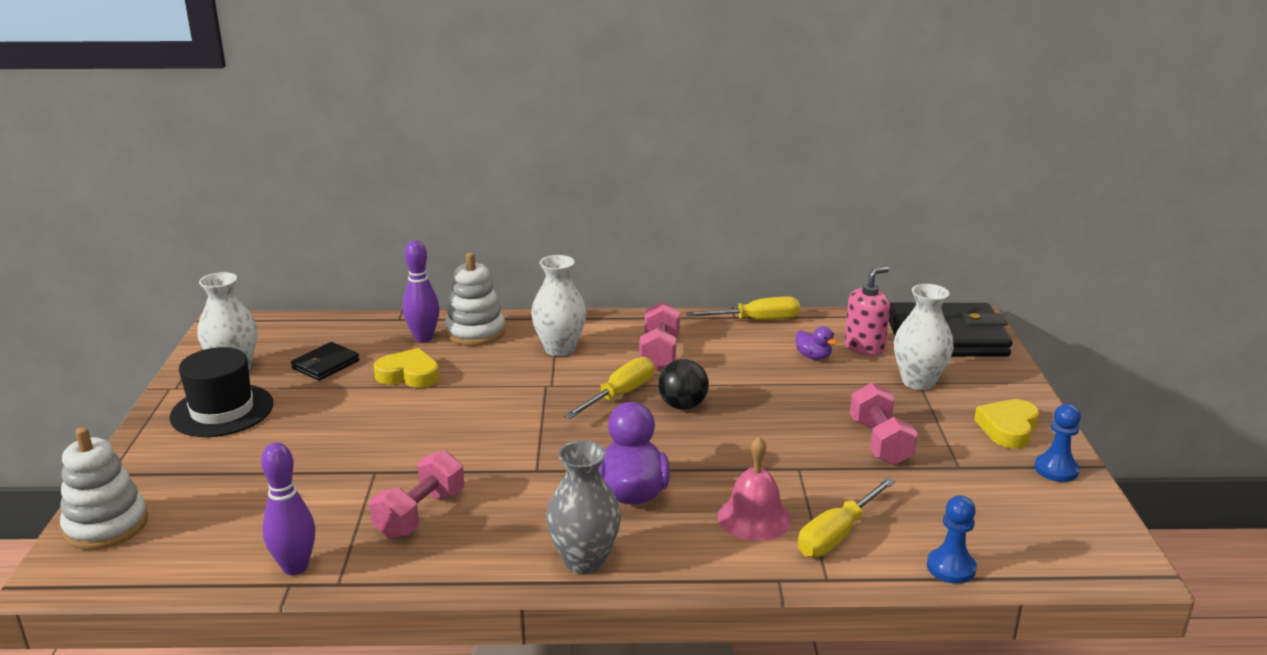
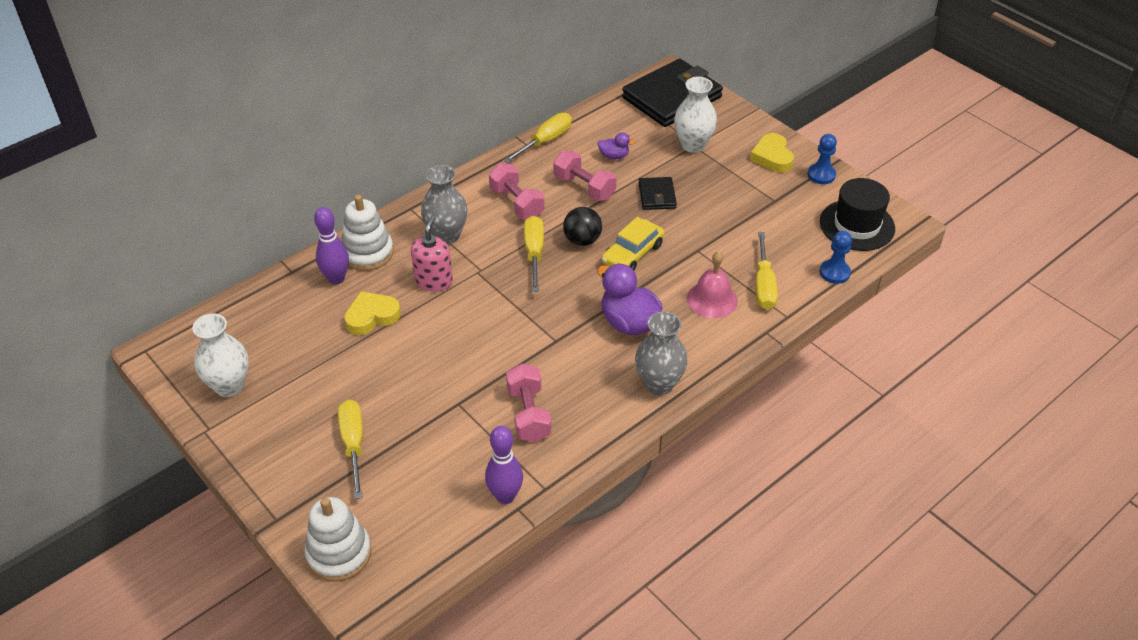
camera: 40 degrees left, 20 degrees up
black hat [170,347,273,437] -> black hat moved to [820,178,895,251]
black wallet [291,342,360,381] -> black wallet moved to [639,177,677,210]
white vase [531,255,586,356] -> grey vase [421,165,468,244]
pink soap dispenser [844,267,890,356] -> pink soap dispenser moved to [411,216,453,292]
pink dumbbell [850,383,918,465] -> pink dumbbell moved to [553,150,617,201]
none -> yellow screwdriver [338,399,363,499]
none -> yellow car [602,217,664,270]

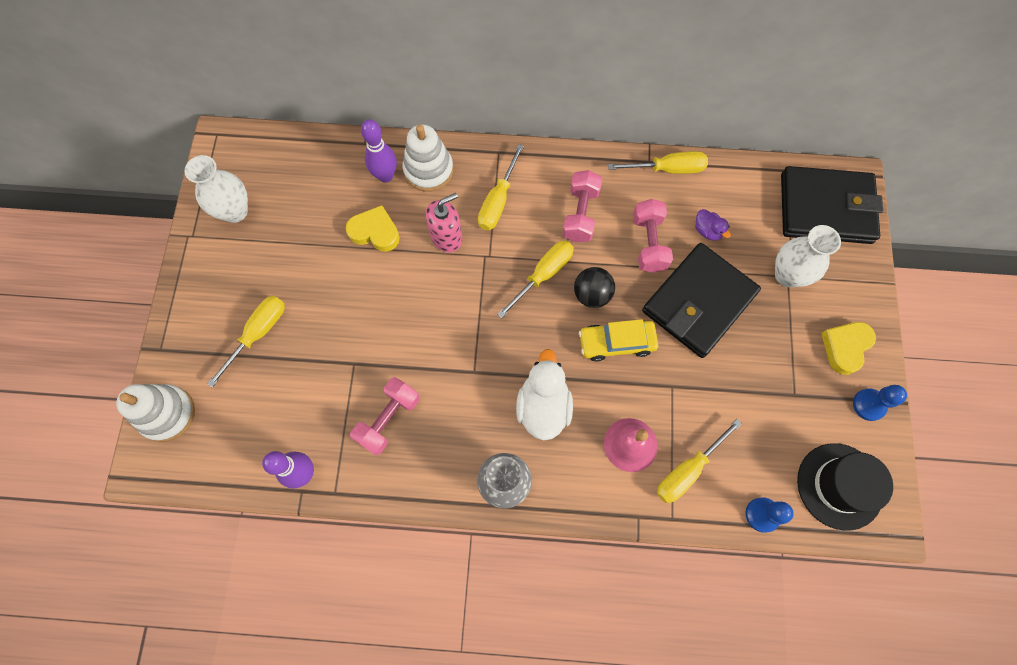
camera: 45 degrees right, 25 degrees up
grey vase [421,165,468,244] -> yellow screwdriver [478,144,524,230]
purple duck [597,264,662,335] -> white duck [516,349,573,440]
black wallet [639,177,677,210] -> black wallet [642,243,761,358], size x2.09

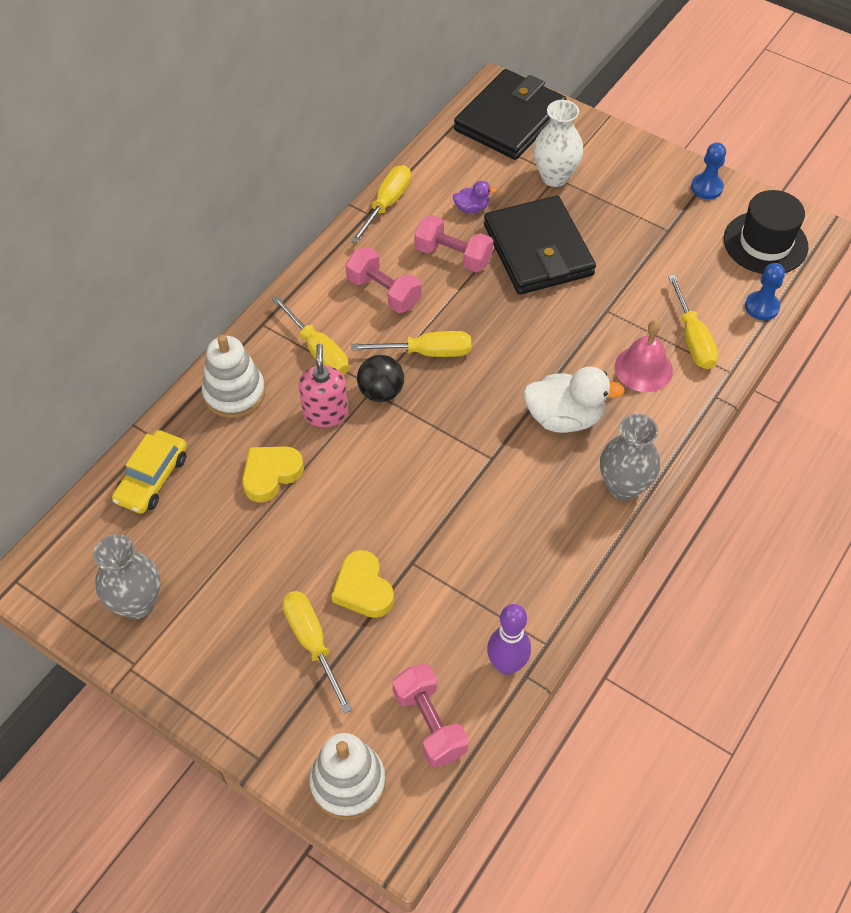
camera: 60 degrees left, 15 degrees down
white vase [185,155,248,223] -> grey vase [93,534,160,619]
pink dumbbell [350,377,420,455] -> pink dumbbell moved to [393,664,469,767]
purple bowling pin [361,120,397,183] -> none
yellow screwdriver [497,241,574,319] -> yellow screwdriver turned 105 degrees clockwise [352,331,471,357]
white duck [516,349,573,440] -> white duck turned 150 degrees clockwise [523,367,625,433]
black ball [574,267,615,308] -> black ball moved to [357,355,404,402]
yellow car [579,319,658,362] -> yellow car moved to [112,430,187,514]
yellow heart [821,322,876,375] -> yellow heart moved to [331,550,394,618]

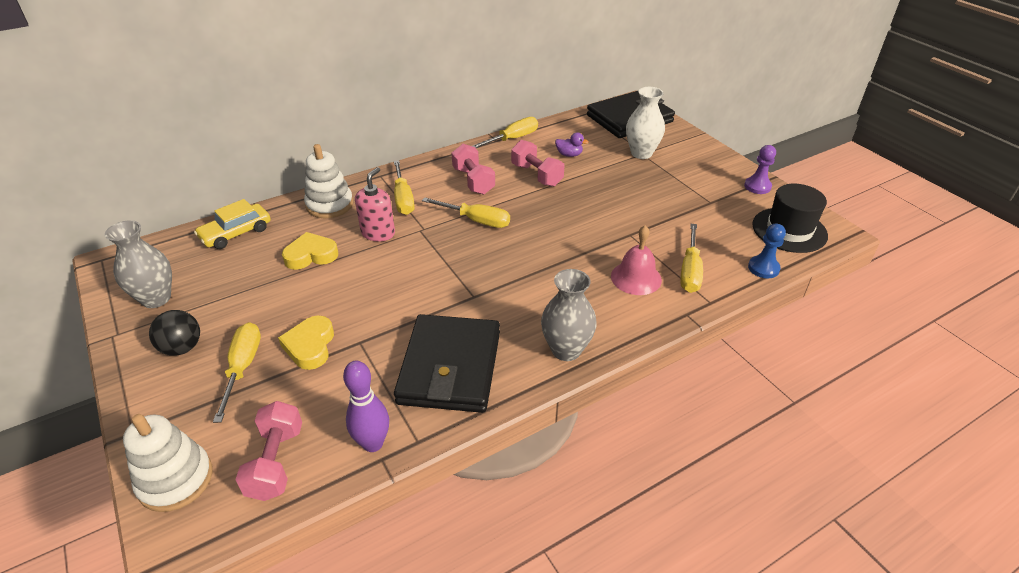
camera: 25 degrees right, 15 degrees down
black ball [357,355,404,402] -> black ball moved to [149,310,200,356]
black wallet [484,196,596,294] -> black wallet moved to [394,314,500,413]
white duck [523,367,625,433] -> none
blue pawn [691,142,726,199] -> purple pawn [744,145,776,194]

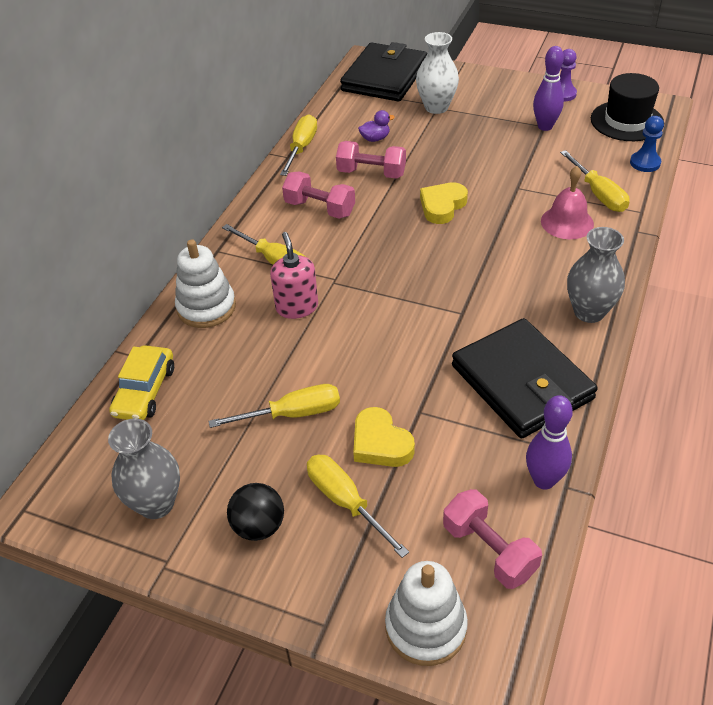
camera: 35 degrees left, 5 degrees up
yellow heart [282,232,338,270] -> yellow heart moved to [420,182,468,224]
yellow screwdriver [422,197,510,228] -> yellow screwdriver moved to [209,384,340,428]
none -> purple bowling pin [533,46,564,131]

